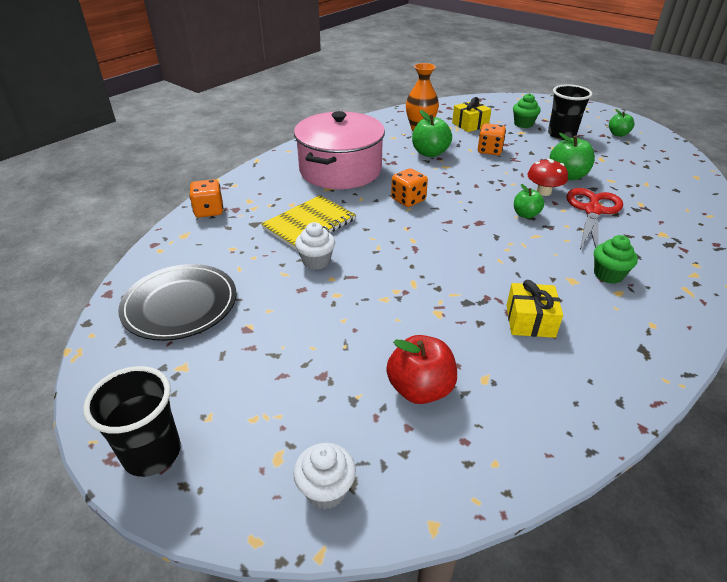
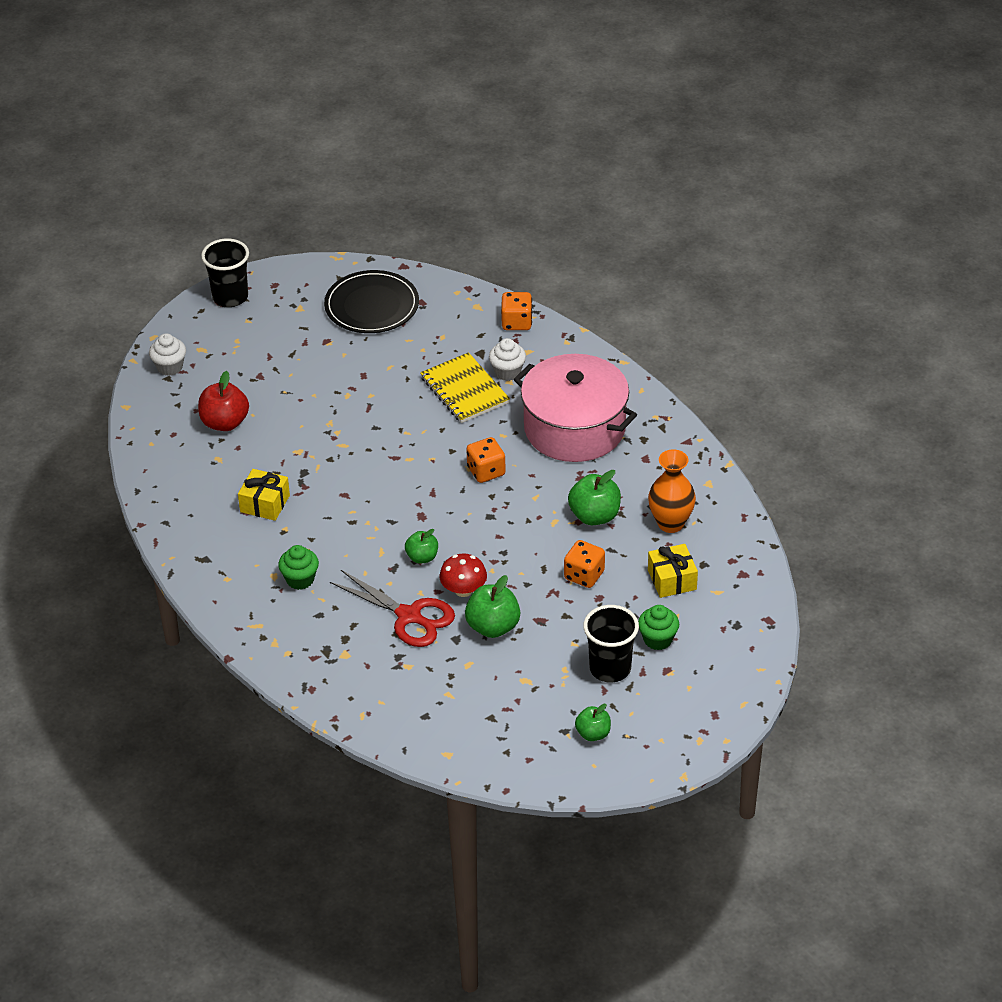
camera: 105 degrees right, 5 degrees up
white cupcake [295,222,335,270] -> white cupcake moved to [489,338,526,381]

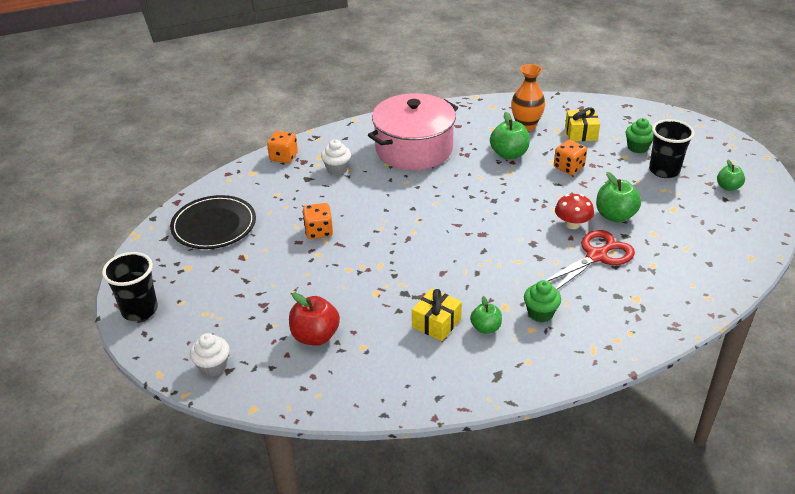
camera: 75 degrees left, 5 degrees down
green apple [405,529,438,564] -> green apple moved to [470,296,502,334]
yellow notebook [420,352,510,423] -> none
orange dice [466,437,506,483] -> orange dice moved to [303,203,333,239]

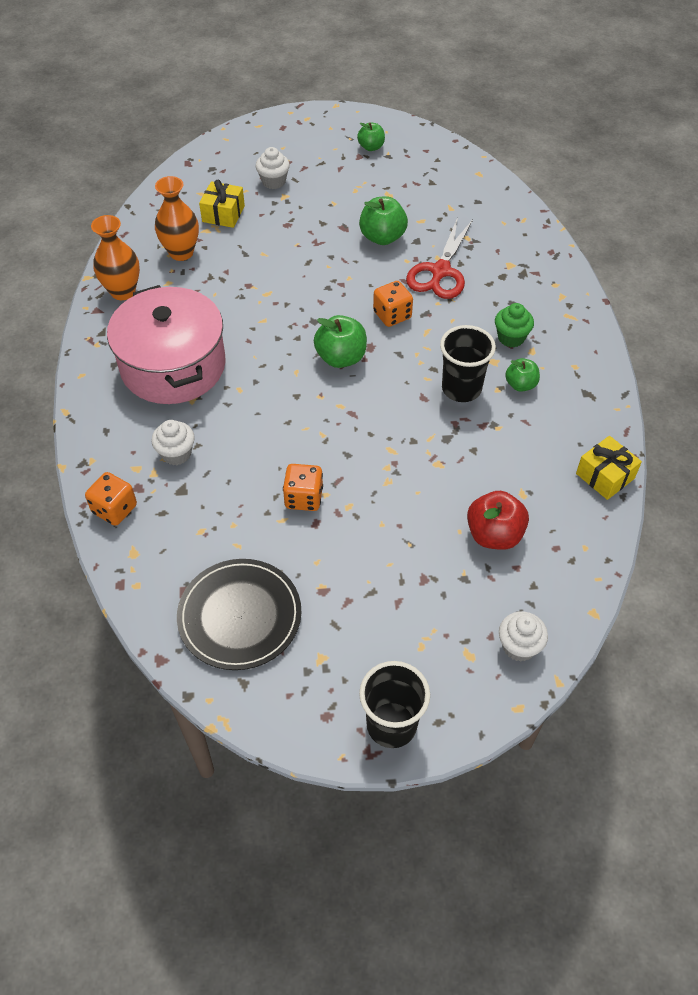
camera: 75 degrees left, 15 degrees up
yellow gift [412,288,462,341] -> yellow gift moved to [576,436,642,500]
green apple [490,112,530,159] -> green apple moved to [314,315,367,368]
red scissors [546,230,635,290] -> red scissors turned 135 degrees counterclockwise [406,217,473,299]
orange dice [554,140,587,175] -> orange dice moved to [373,281,413,327]
red mushroom [555,194,594,229] -> none
green cupcake [626,118,653,153] -> white cupcake [256,147,290,189]
black cup [649,119,695,178] -> black cup moved to [440,325,496,402]
none -> orange vase [91,215,140,300]

